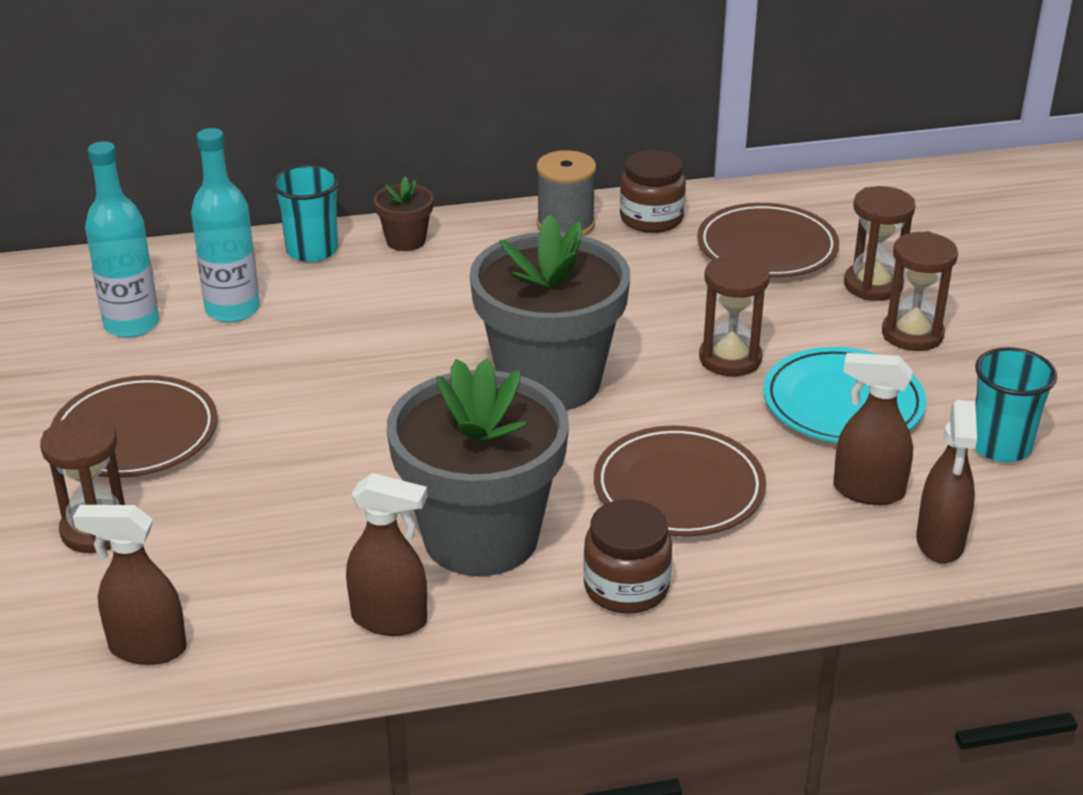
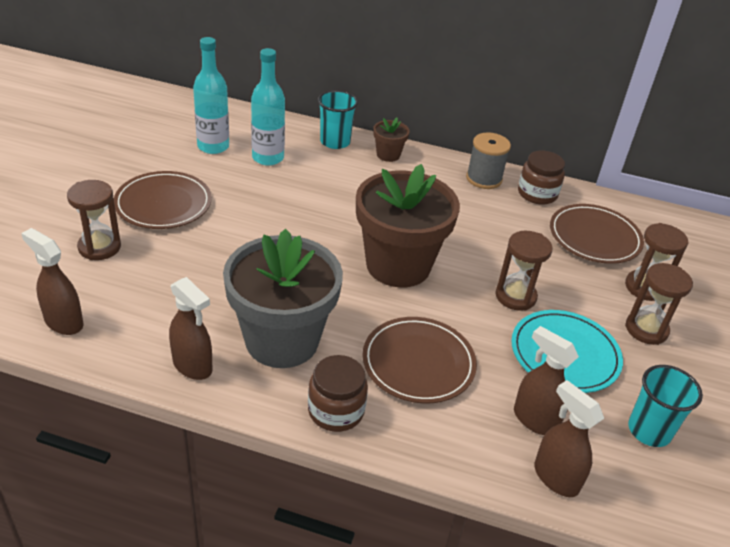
camera: 25 degrees right, 5 degrees up
grey flower pot [470,214,630,410] -> brown flower pot [356,164,460,288]
brown spray bottle [916,400,977,564] -> brown spray bottle turned 105 degrees clockwise [534,380,604,497]

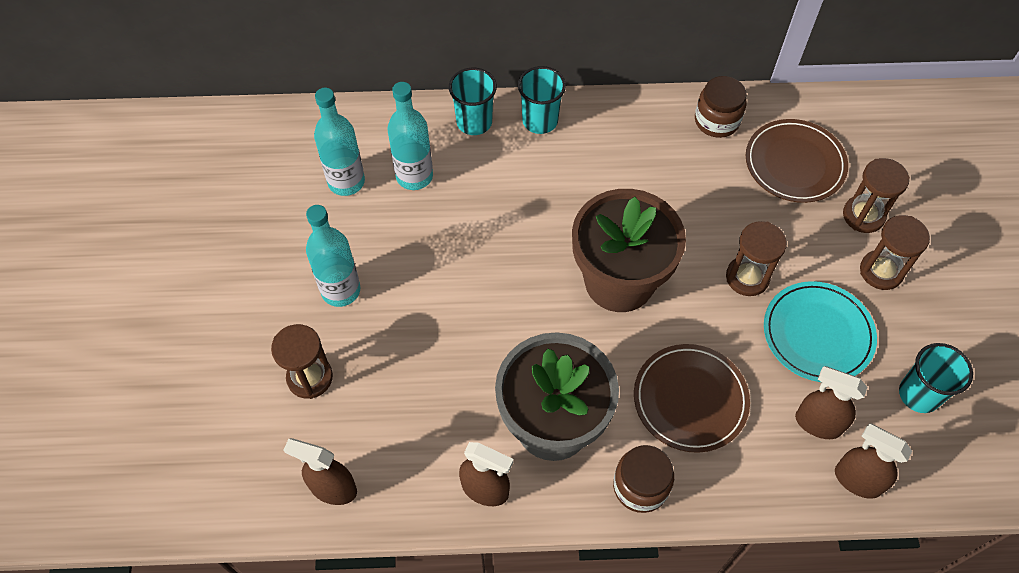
camera: 15 degrees left, 20 degrees up
brown plate [114,171,212,229] -> turquoise bottle [306,205,361,307]
brown flower pot [373,117,409,162] -> turquoise cup [518,66,566,134]
grey spool [466,132,511,189] -> none

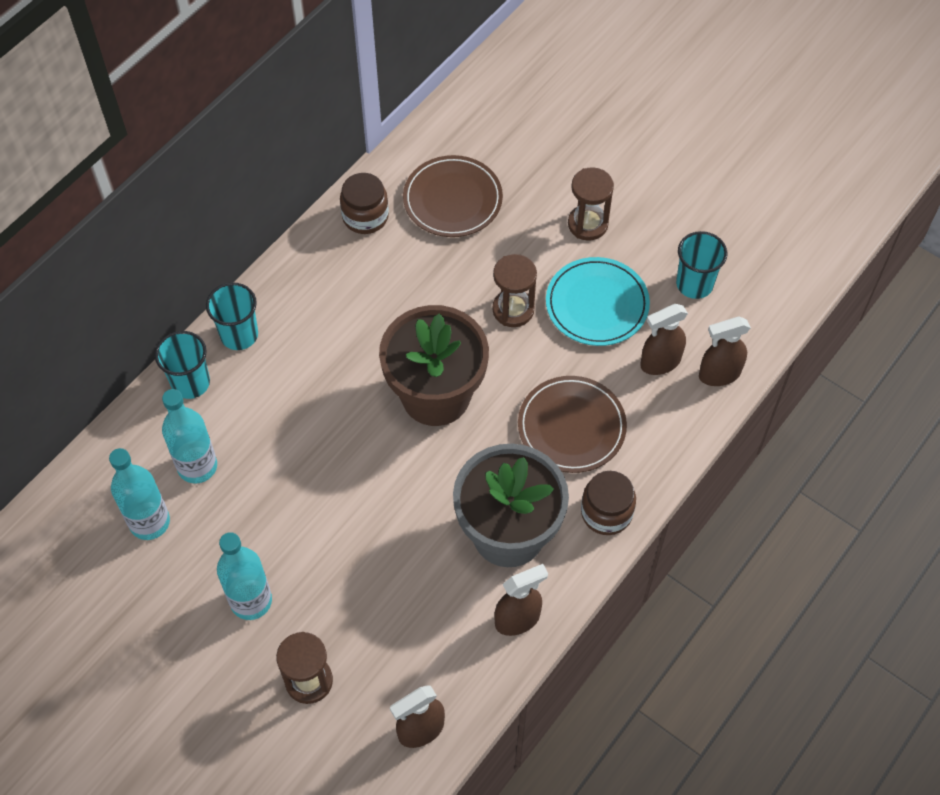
camera: 50 degrees left, 0 degrees up
brown hourglass [843,158,910,233] -> none

